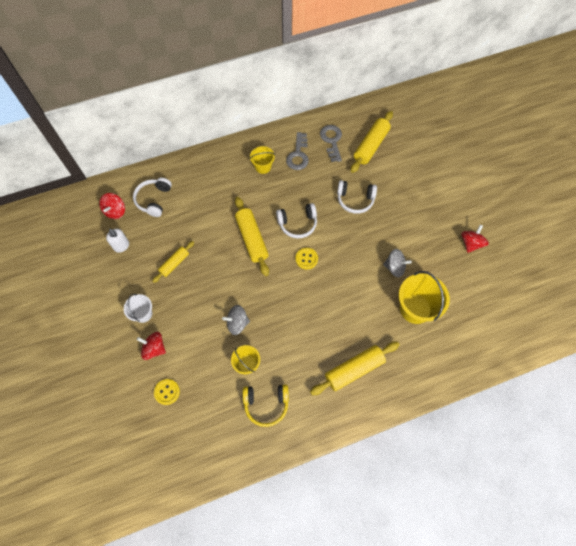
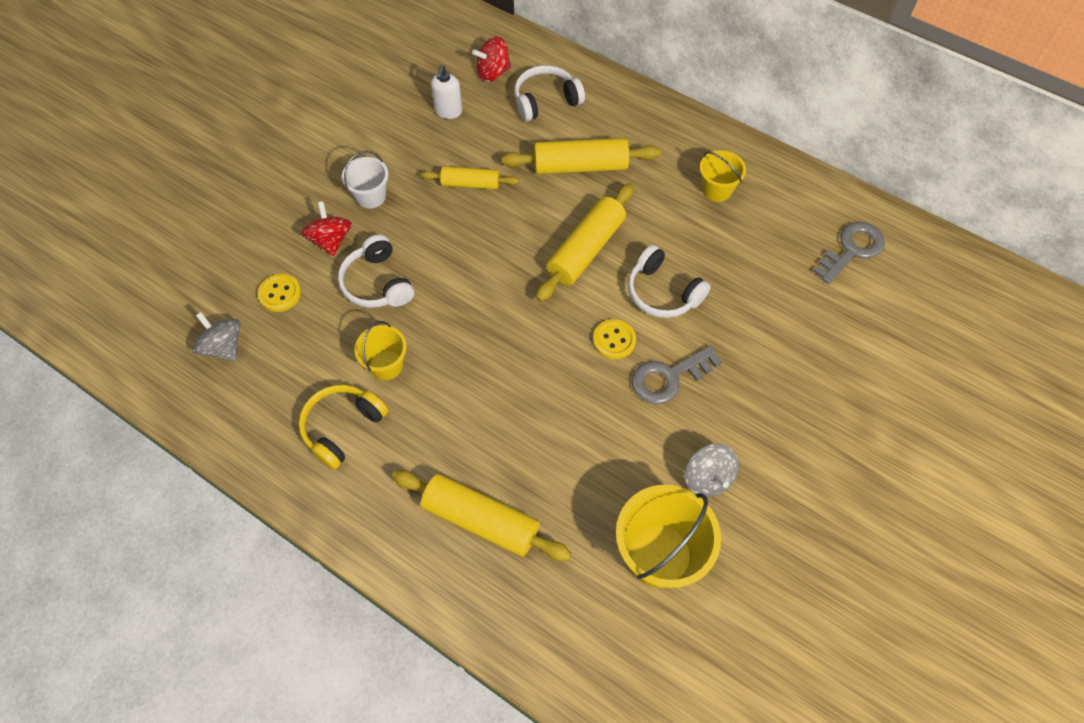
camera: 55 degrees right, 5 degrees down
grey spinning top [222,305,250,335] -> grey spinning top moved to [192,312,240,361]
yellow headphones [243,384,289,427] -> yellow headphones turned 75 degrees clockwise [299,385,388,470]
grey key [286,132,309,170] -> grey key moved to [632,345,722,404]
white headphones [337,180,377,214] -> white headphones moved to [338,235,414,308]
yellow rolling pin [351,111,393,173] -> yellow rolling pin moved to [502,138,661,174]
red spinning top [461,225,489,253] -> none

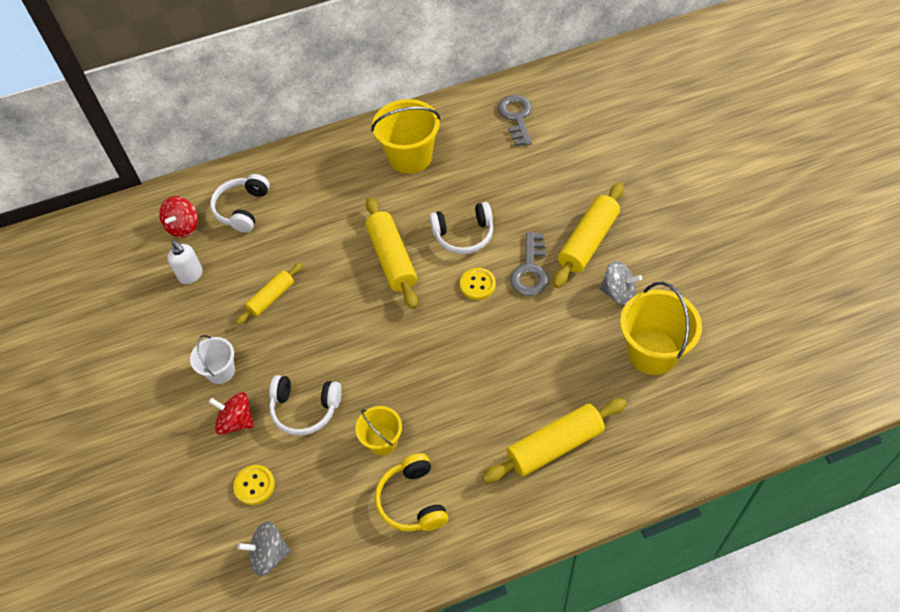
camera: 50 degrees left, 5 degrees down
yellow rolling pin [502,138,661,174] -> yellow rolling pin moved to [553,183,624,288]
yellow bucket [700,150,746,202] -> yellow bucket [371,99,440,174], size x1.75

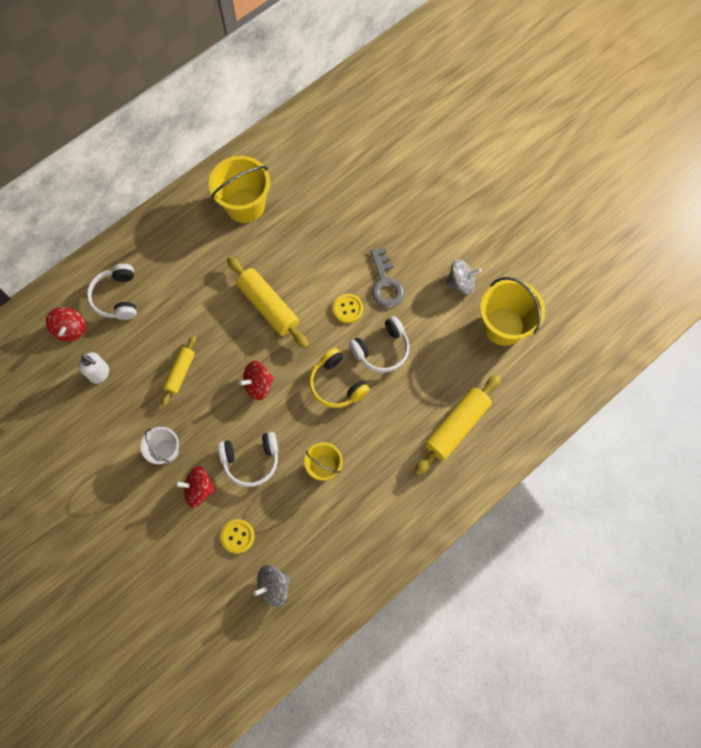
camera: 25 degrees left, 15 degrees up
yellow headphones [375,453,448,532] -> yellow headphones moved to [309,348,370,408]
white headphones [429,202,493,254] -> white headphones moved to [349,316,409,373]
grey key [498,95,532,146] -> none
yellow rolling pin [553,183,624,288] -> none
none -> red spinning top [239,361,274,400]

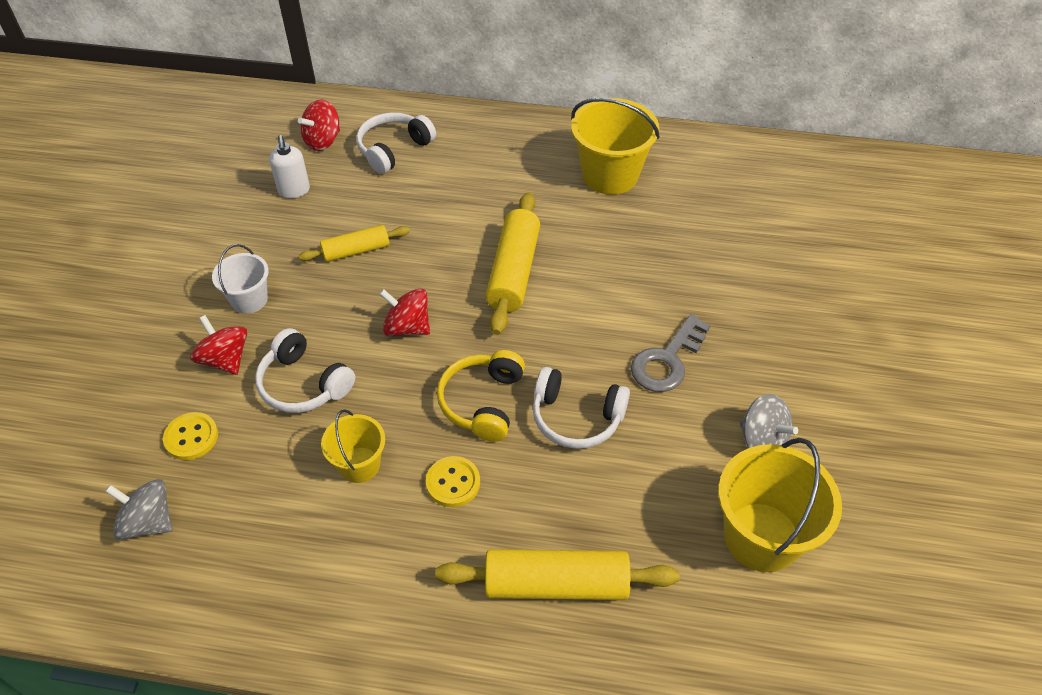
camera: 50 degrees right, 20 degrees down
yellow button [333,294,363,323] -> yellow button moved to [426,456,480,507]

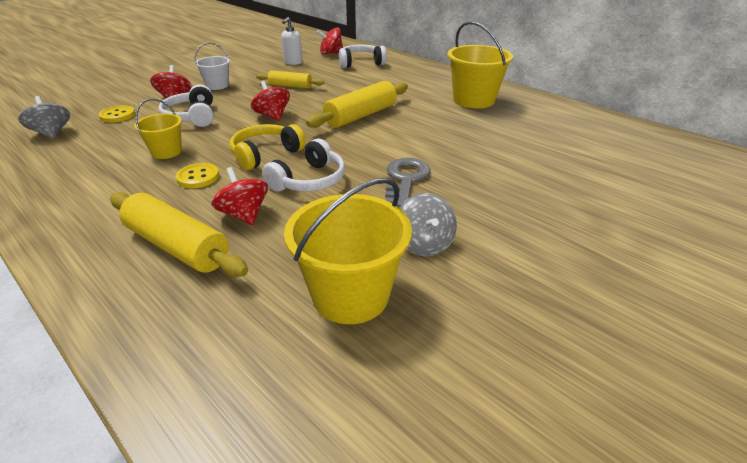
camera: 35 degrees right, 15 degrees down
white headphones [533,367,630,449] -> white headphones turned 105 degrees counterclockwise [262,138,345,192]
grey key [631,314,711,392] -> grey key turned 120 degrees clockwise [385,158,431,208]
none -> red spinning top [211,167,268,225]

